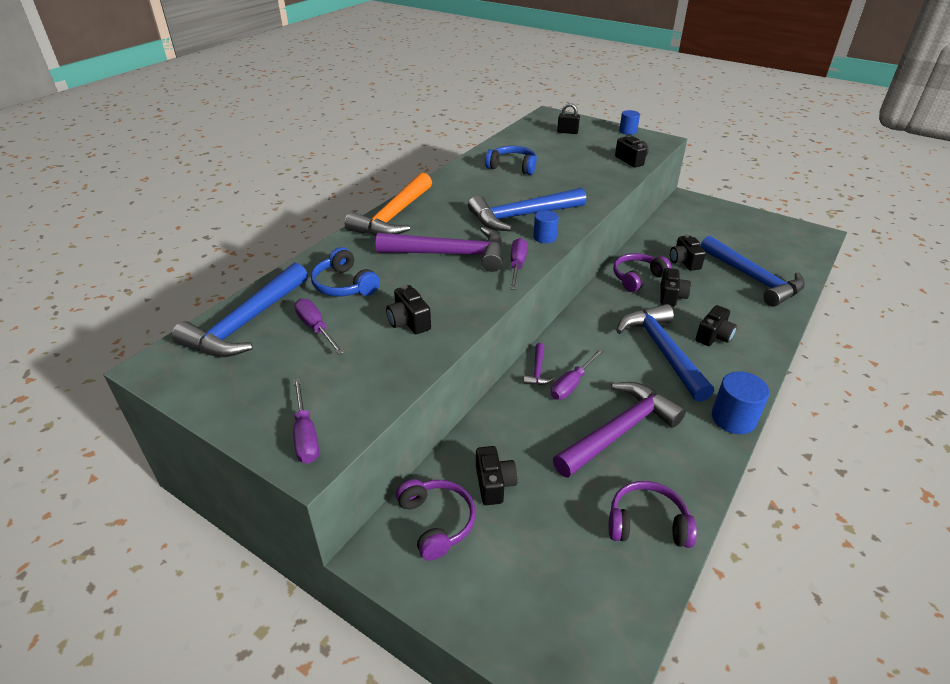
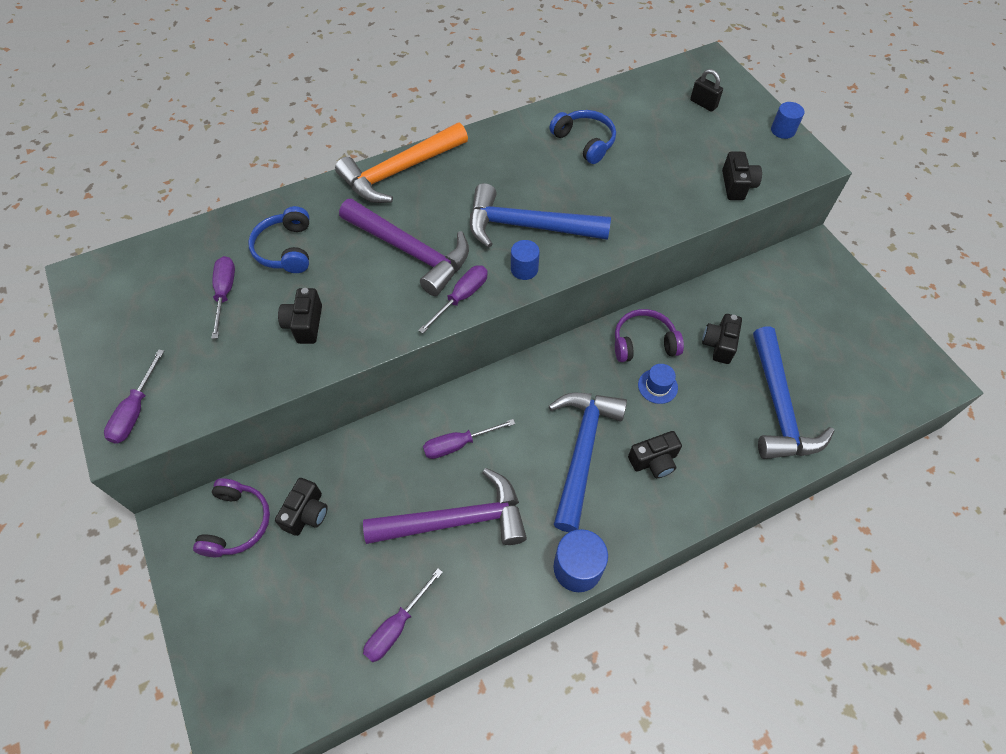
camera: 30 degrees right, 20 degrees up
blue hammer [172,263,308,357] -> none
purple hammer [523,343,555,385] -> none
purple headphones [609,481,697,548] -> purple screwdriver [363,568,443,662]
black camera [660,268,691,307] -> blue hat [638,364,678,404]

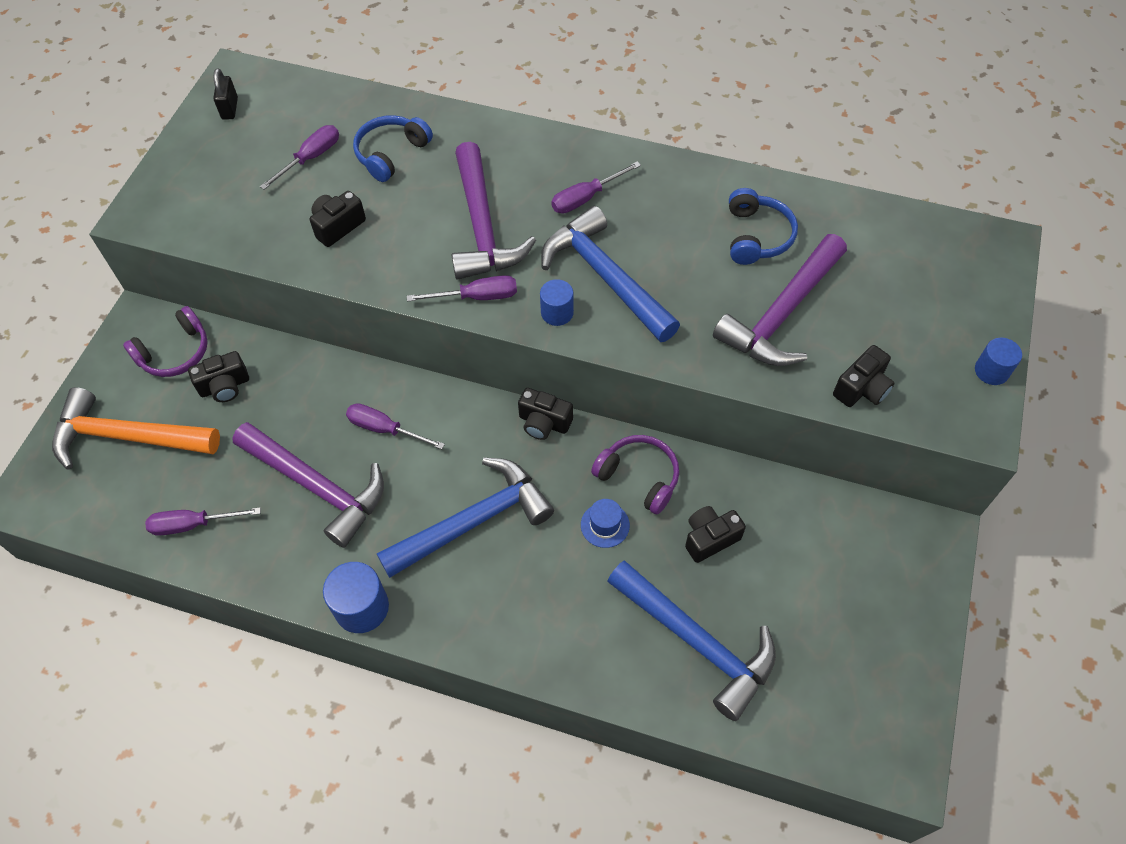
camera: 45 degrees right, 0 degrees up
purple screwdriver [104,349,164,444] -> purple screwdriver moved to [551,162,641,213]
orange hammer [335,122,468,203] -> orange hammer moved to [52,387,220,469]
black camera [628,431,682,478] -> black camera moved to [518,388,573,440]
black padlock [690,69,723,112] -> black padlock moved to [213,68,238,120]
blue hammer [753,326,834,459] -> blue hammer turned 90 degrees counterclockwise [607,560,776,721]
none -> purple hammer [713,234,847,366]

